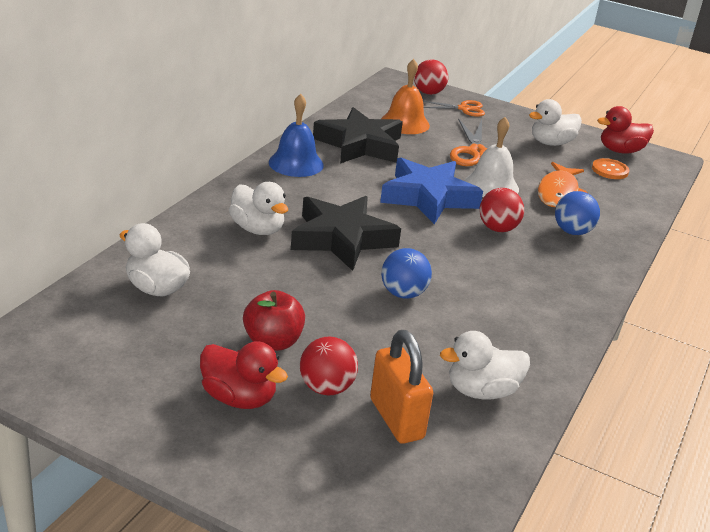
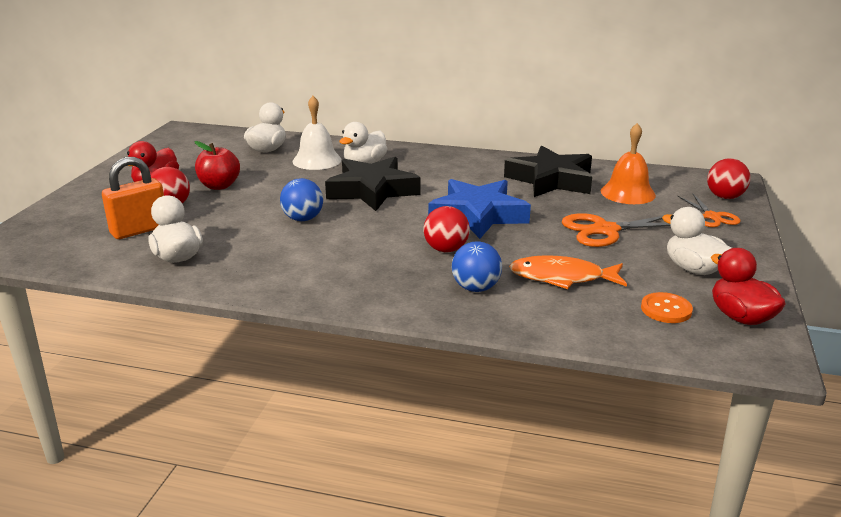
camera: 80 degrees right, 5 degrees down
blue bell [269,94,324,177] -> none
white bell [464,117,519,197] -> white bell moved to [292,96,342,170]

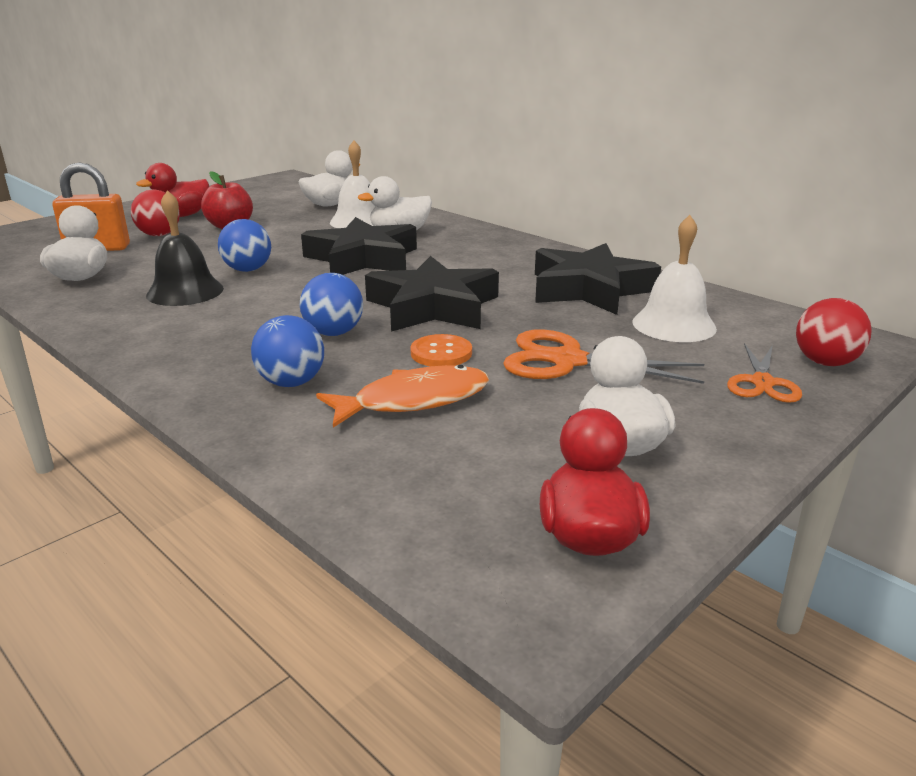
camera: 30 degrees right, 0 degrees up
red ball [424,206,470,253] -> blue ball [299,273,363,336]
blue star [428,179,531,239] -> black star [365,256,499,332]
orange fish [509,255,627,289] -> orange fish turned 120 degrees clockwise [316,365,489,428]
orange bell [601,123,656,204] -> white bell [633,215,717,342]
orange button [641,292,693,323] -> orange button moved to [410,334,472,366]
none -> black bell [146,190,224,306]

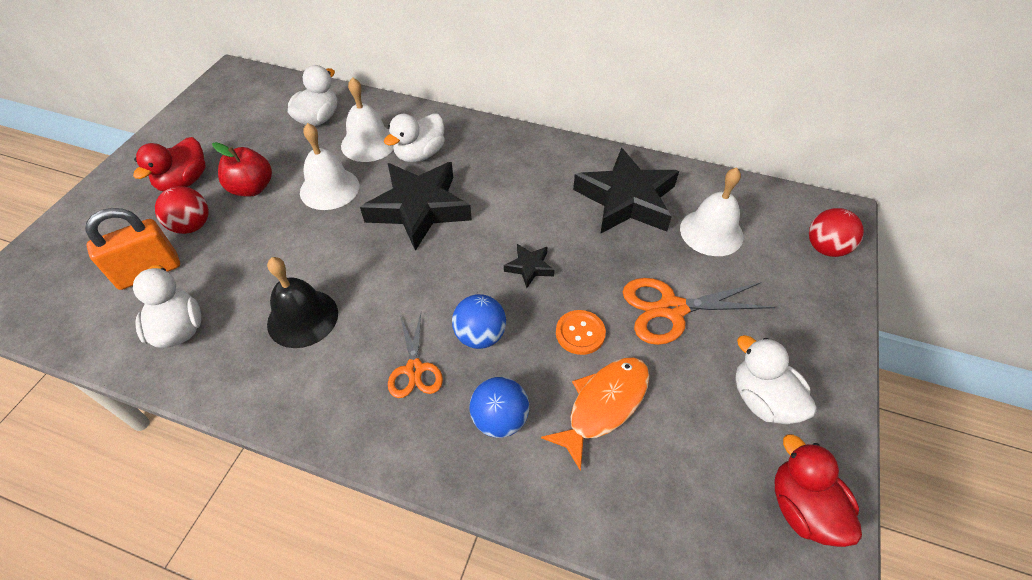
camera: 25 degrees left, 25 degrees up
blue ball [218,219,271,272] -> none
black star [365,256,499,332] -> black star [504,244,554,288], size x0.44
orange scissors [727,343,802,403] -> orange scissors moved to [388,313,443,398]
none -> white bell [300,123,359,210]

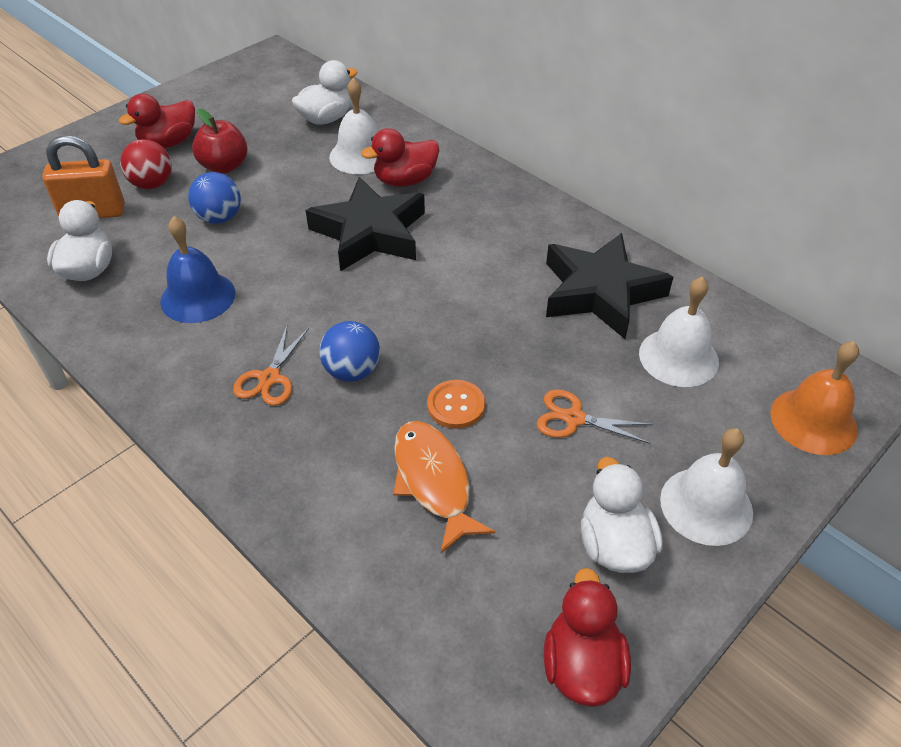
camera: 25 degrees right, 5 degrees down
black bell [267,257,338,348] -> blue bell [160,216,236,323]
white bell [300,123,359,210] -> white bell moved to [660,428,753,546]
white duck [384,113,445,162] -> red duck [361,128,439,187]
blue ball [470,377,529,438] -> blue ball moved to [188,172,241,224]
black star [504,244,554,288] -> none
orange fish [541,358,650,471] -> orange fish turned 90 degrees counterclockwise [394,421,495,553]
orange scissors [623,278,775,345] -> orange scissors [537,390,653,444], size x0.63
red ball [809,208,864,257] -> orange bell [770,341,859,455]

